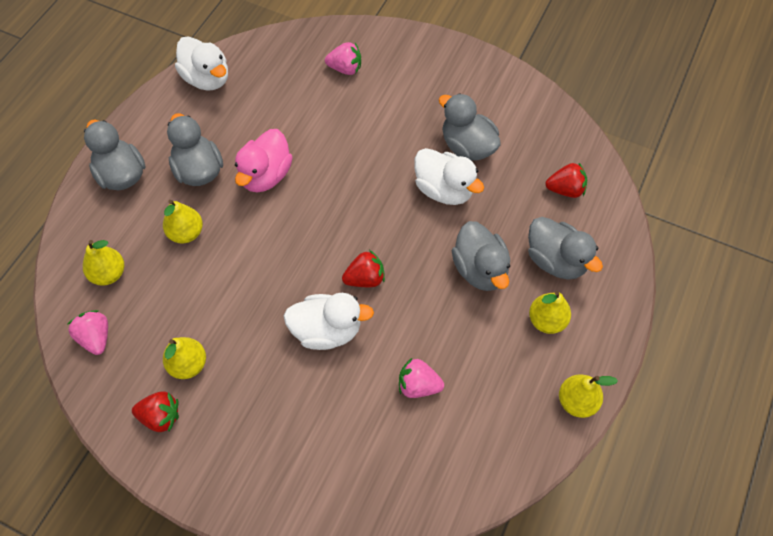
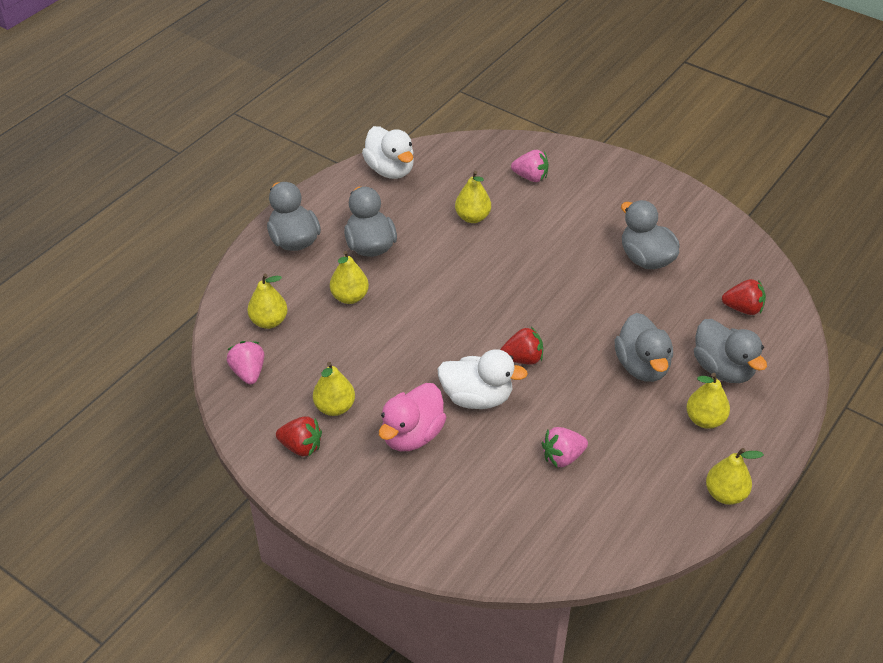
camera: 10 degrees right, 15 degrees down
pink duck [235,129,293,193] -> pink duck moved to [379,383,447,451]
pink strawberry [399,357,444,398] -> pink strawberry turned 45 degrees counterclockwise [542,427,588,467]
white duck [414,148,484,205] -> none
none -> yellow pear [455,171,491,223]

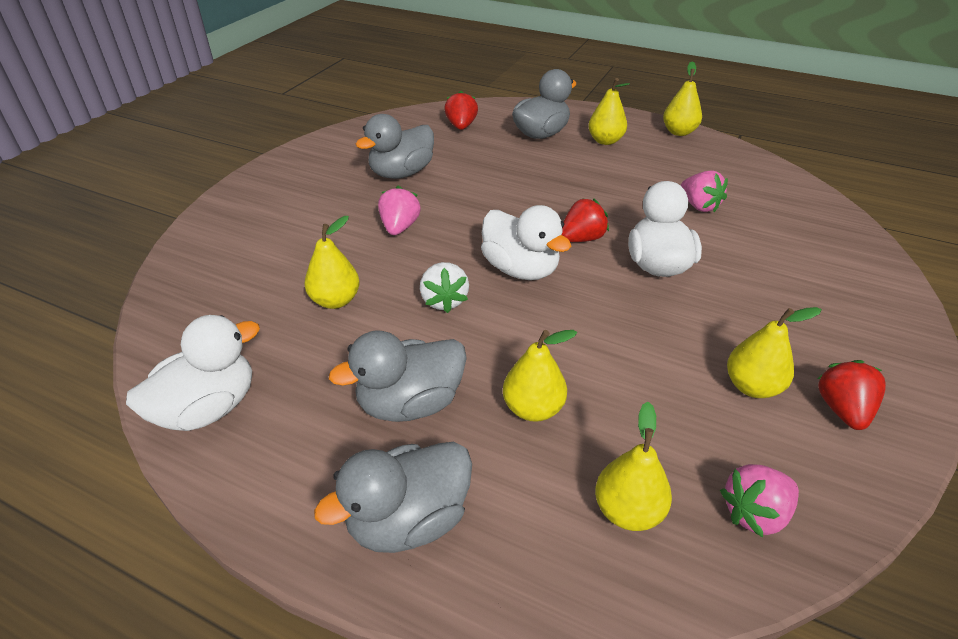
camera: 100 degrees left, 5 degrees down
pink duck [379,383,447,451] -> none
red strawberry [500,327,543,365] -> red strawberry turned 75 degrees clockwise [562,198,609,242]
pink strawberry [511,150,549,182] -> pink strawberry moved to [378,186,421,235]
grey duck [615,313,673,382] -> none
none -> white strawberry [420,262,469,313]
none -> white duck [481,205,571,280]

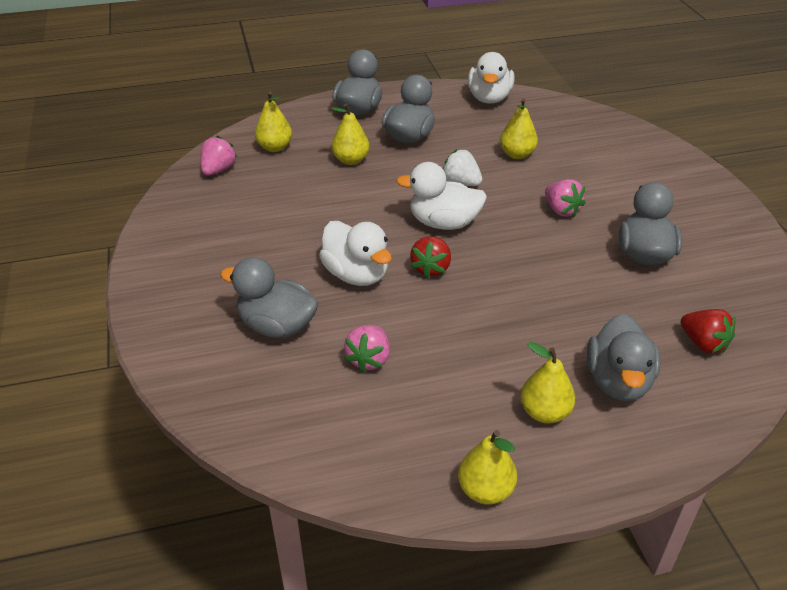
camera: 140 degrees right, 0 degrees up
pink strawberry [681,170,728,212] -> pink strawberry turned 90 degrees counterclockwise [344,325,390,372]
yellow pear [727,307,822,398] -> none
red strawberry [818,360,886,430] -> none
none -> grey duck [220,257,318,338]

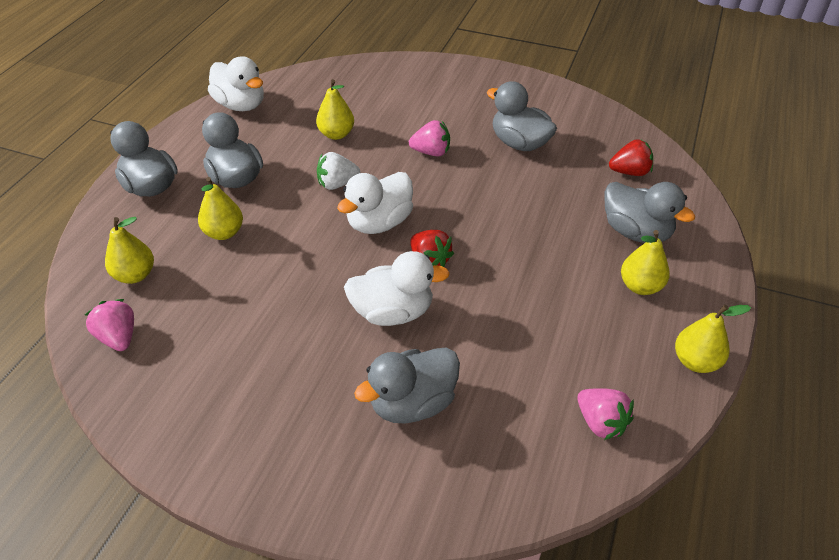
camera: 55 degrees left, 5 degrees up
pink strawberry [344,325,390,372] -> pink strawberry moved to [577,388,634,440]

